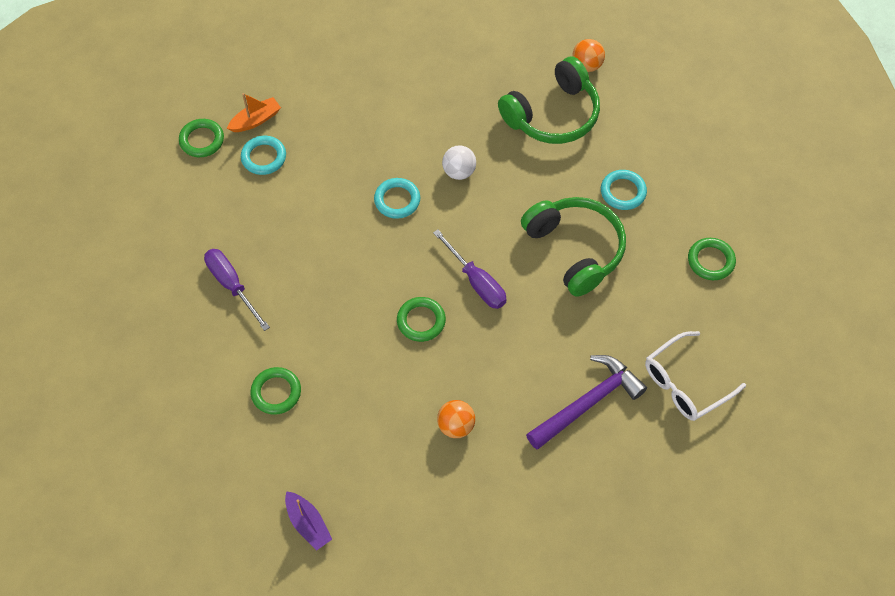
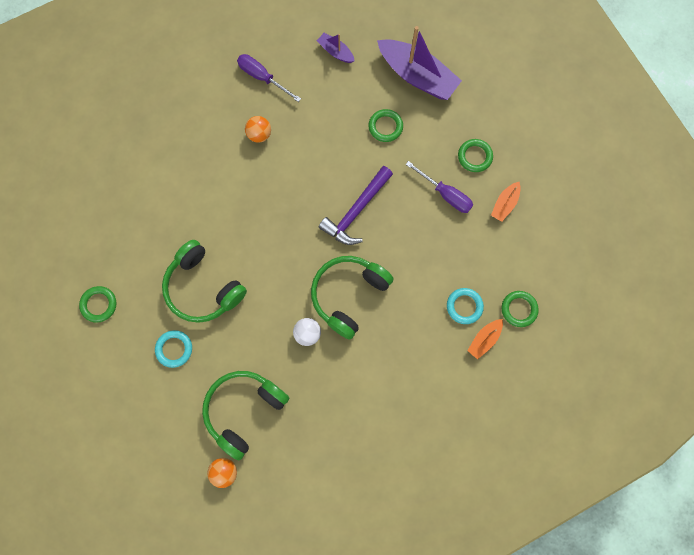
camera: 165 degrees right, 15 degrees up
turquoise ring [374,178,420,219] -> green headphones [311,256,393,340]
green ring [397,297,446,342] -> green ring moved to [458,139,493,172]
purple screwdriver [433,229,507,309] -> purple screwdriver moved to [237,54,301,102]
purple hammer [526,355,647,449] -> purple hammer moved to [318,166,393,245]
white glasses [645,331,746,421] -> none
none -> purple boat [377,26,462,100]
none -> orange boat [491,182,521,222]

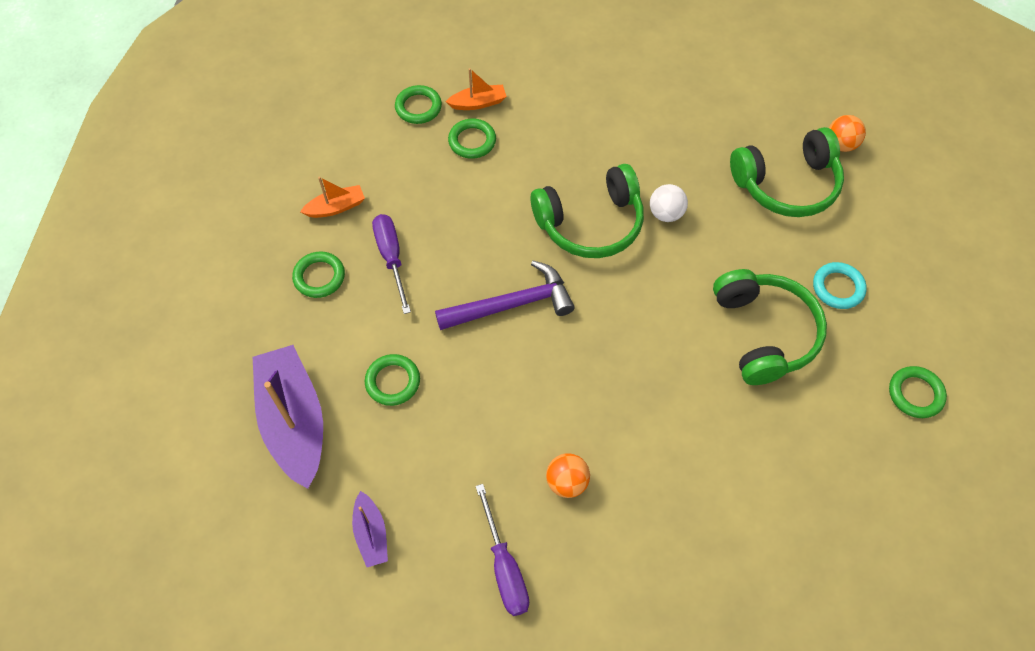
camera: 145 degrees left, 15 degrees down
turquoise ring [447,288,484,324] -> green ring [448,118,496,159]

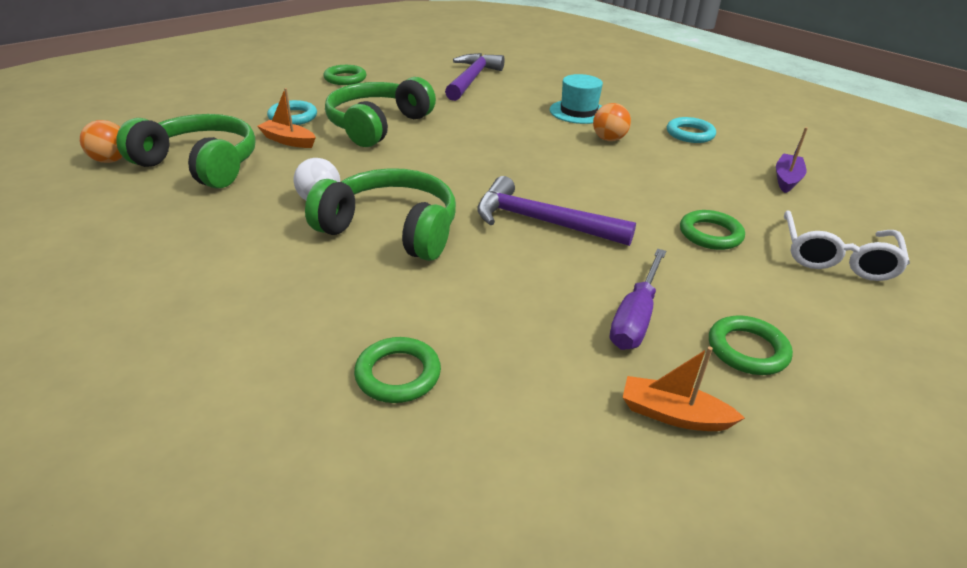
camera: 140 degrees left, 25 degrees down
purple boat [253,345,323,489] -> white glasses [784,210,910,281]
green ring [395,85,442,124] -> none
orange boat [446,68,507,110] -> orange boat moved to [257,88,316,148]
purple screwdriver [476,484,529,616] -> turquoise ring [667,117,716,143]
none -> purple hammer [445,53,505,101]
none -> turquoise hat [550,74,603,124]

